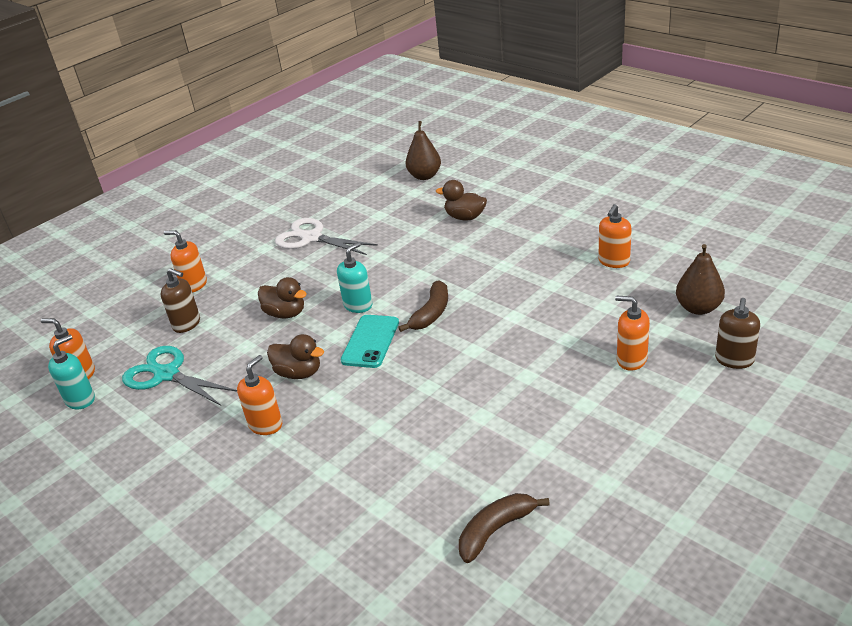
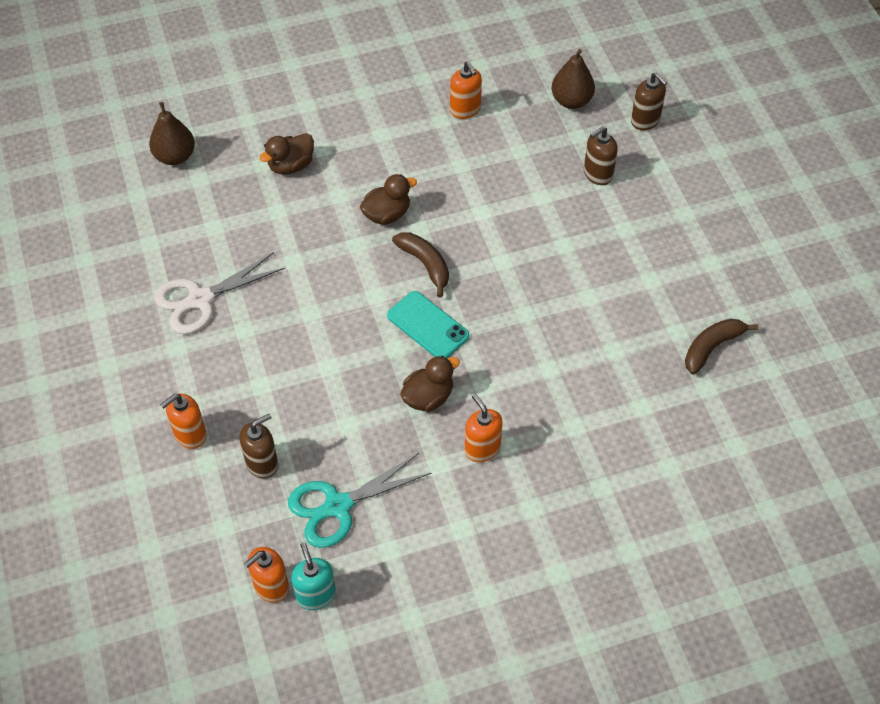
camera: 65 degrees left, 20 degrees up
brown duck [258,277,307,318] -> brown duck moved to [360,174,417,225]
turquoise soap dispenser [337,242,372,313] -> none
brown banana [459,493,550,563] -> brown banana turned 60 degrees clockwise [685,319,758,375]
orange soap dispenser [615,296,650,371] -> brown soap dispenser [584,126,618,185]

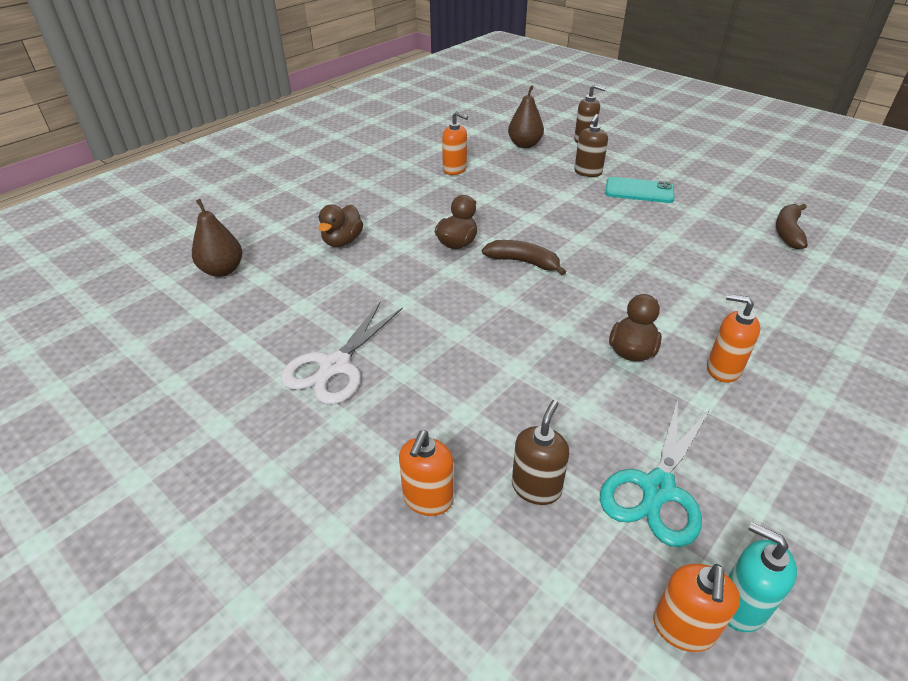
camera: 30 degrees left, 15 degrees down
turquoise phone [387,291,470,358] -> turquoise phone moved to [605,177,674,203]

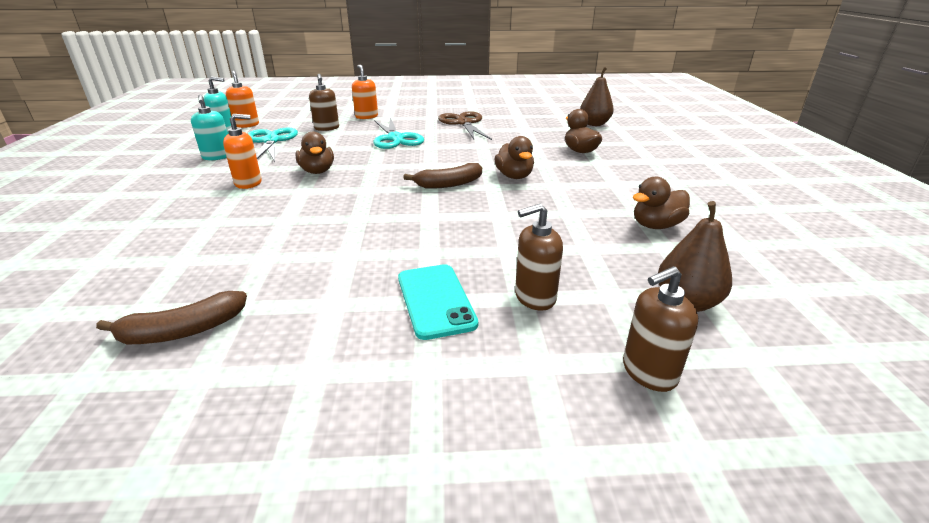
camera: 135 degrees right, 10 degrees down
white scissors [281,301,403,405] -> brown scissors [438,111,492,140]
orange soap dispenser [442,111,468,175] -> brown duck [633,176,690,229]
brown soap dispenser [574,114,608,177] -> brown soap dispenser turned 90 degrees counterclockwise [515,204,563,311]
turquoise phone [605,177,674,203] -> turquoise phone turned 75 degrees counterclockwise [398,264,478,340]
brown banana [776,204,808,249] -> brown banana turned 90 degrees clockwise [96,291,247,344]
none -> turquoise soap dispenser [191,95,228,160]
none -> turquoise scissors [373,117,424,149]

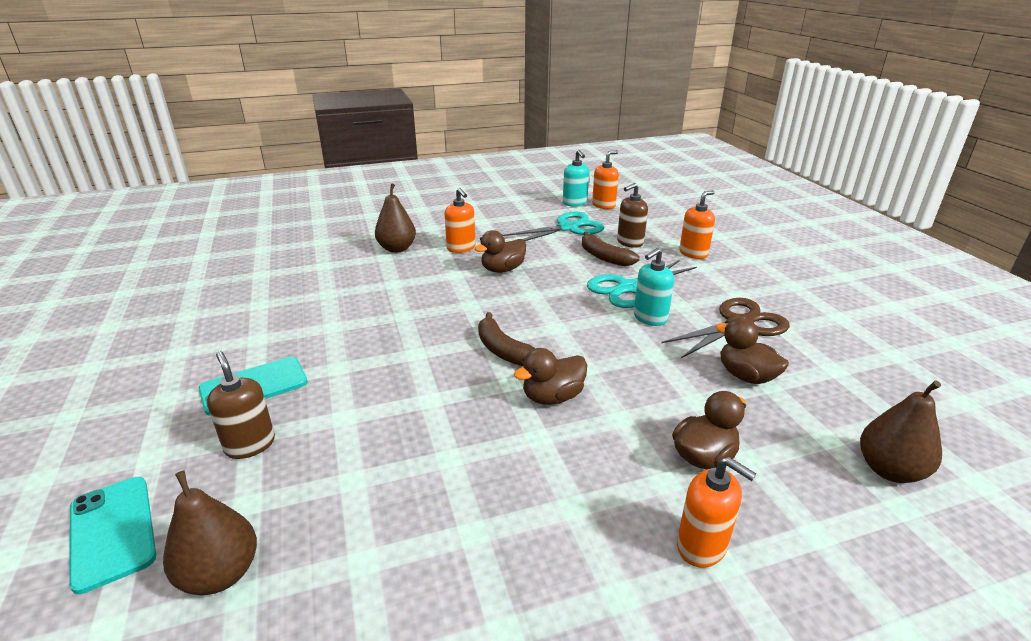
camera: 75 degrees right, 0 degrees up
brown banana [96,291,247,344] -> brown banana moved to [582,232,640,266]
turquoise soap dispenser [191,95,228,160] -> turquoise soap dispenser moved to [634,248,674,326]
brown soap dispenser [623,266,698,392] -> turquoise phone [69,477,156,594]
brown duck [633,176,690,229] -> brown duck moved to [715,318,789,384]
none -> brown pear [375,183,416,253]
none -> orange soap dispenser [677,457,756,568]

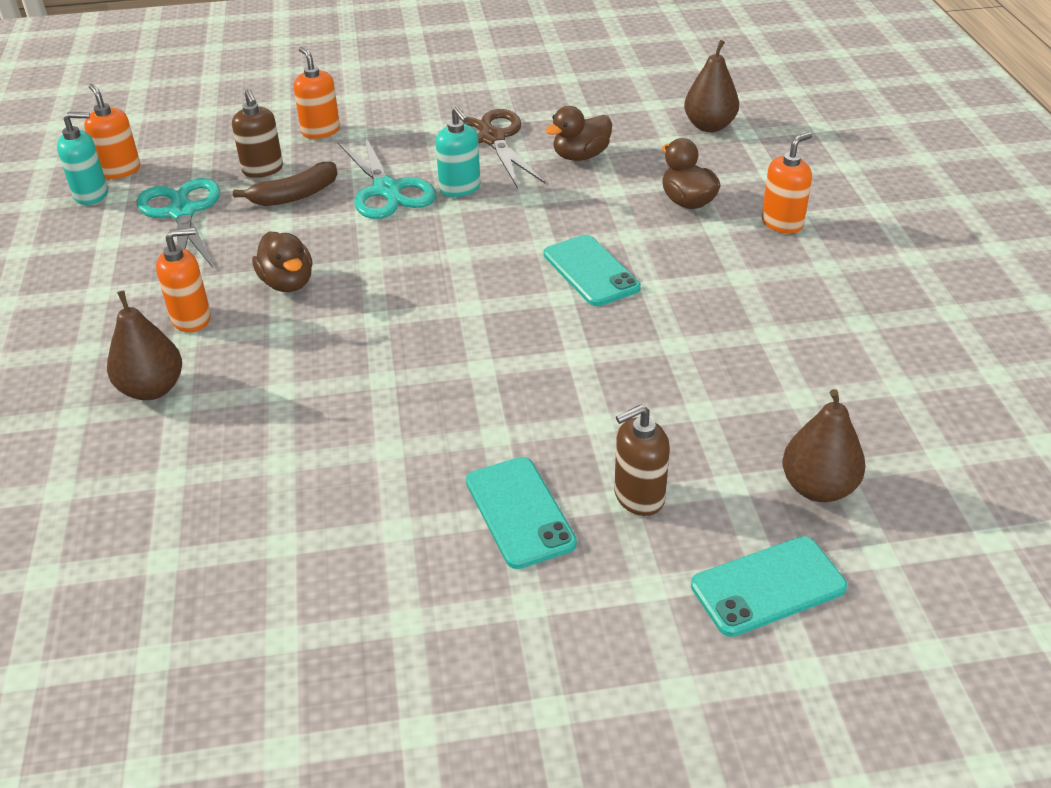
camera: 80 degrees left, 10 degrees up
brown banana [478,312,536,366] -> none
brown duck [514,348,587,405] -> turquoise phone [544,235,641,306]

